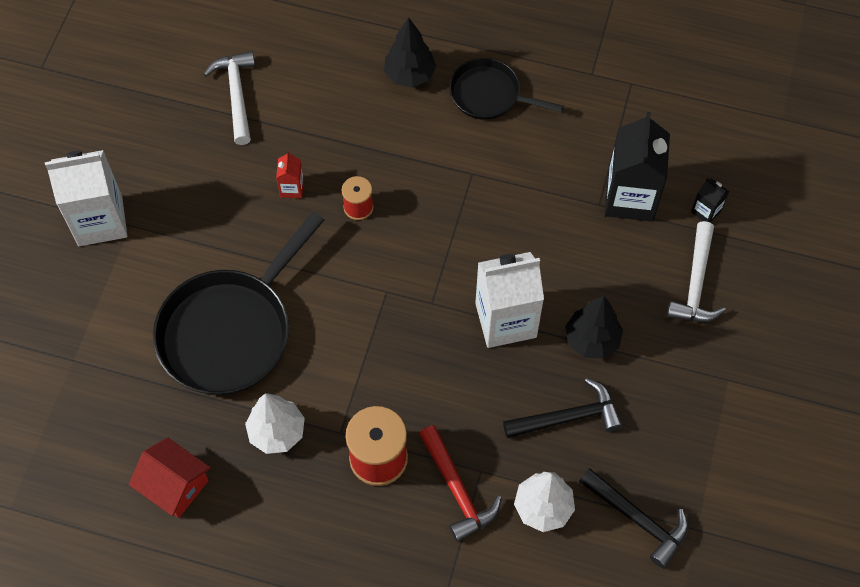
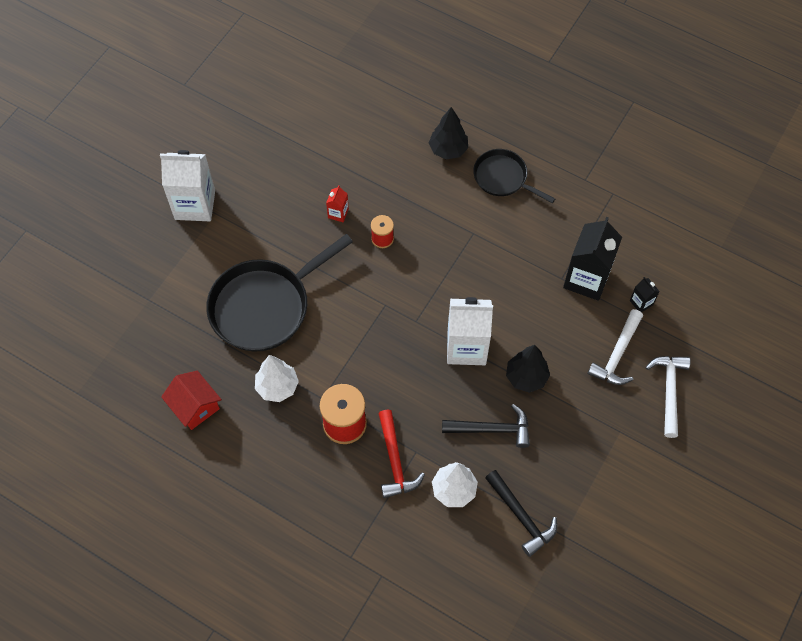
camera: 15 degrees right, 0 degrees up
white hammer [204,51,255,145] -> white hammer moved to [646,356,690,438]

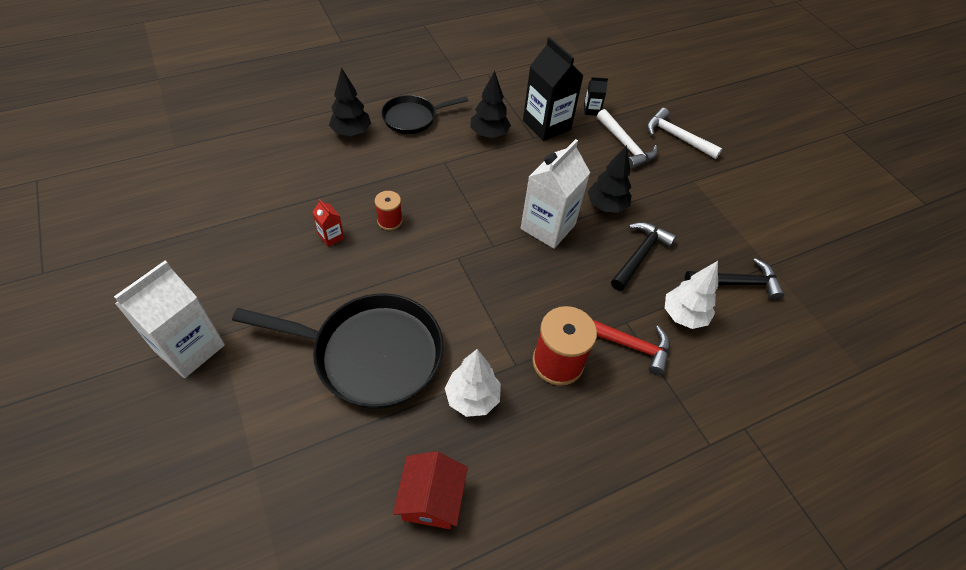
camera: 60 degrees left, 10 degrees down
red house [161,371,222,430] -> red house turned 75 degrees counterclockwise [393,451,468,529]
black pan [206,234,353,352] -> black pan turned 75 degrees counterclockwise [232,293,444,409]
none -> black tree [470,71,511,138]

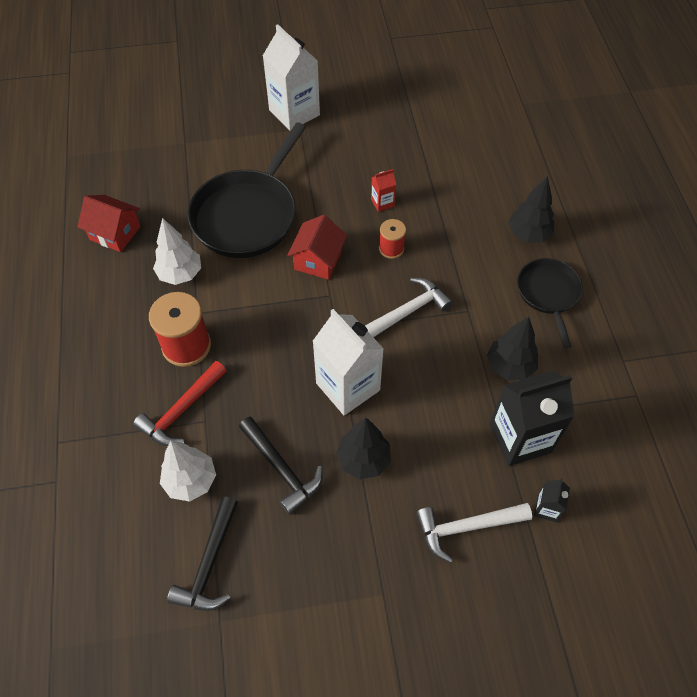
camera: 110 degrees right, 5 degrees up
white hammer [647,108,723,159] -> white hammer moved to [365,278,453,337]
none -> red house [287,215,347,280]

